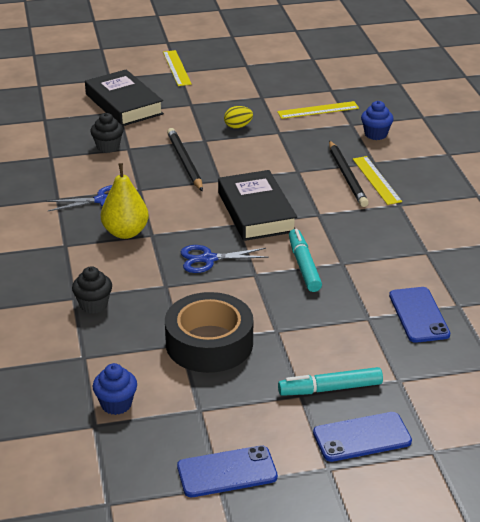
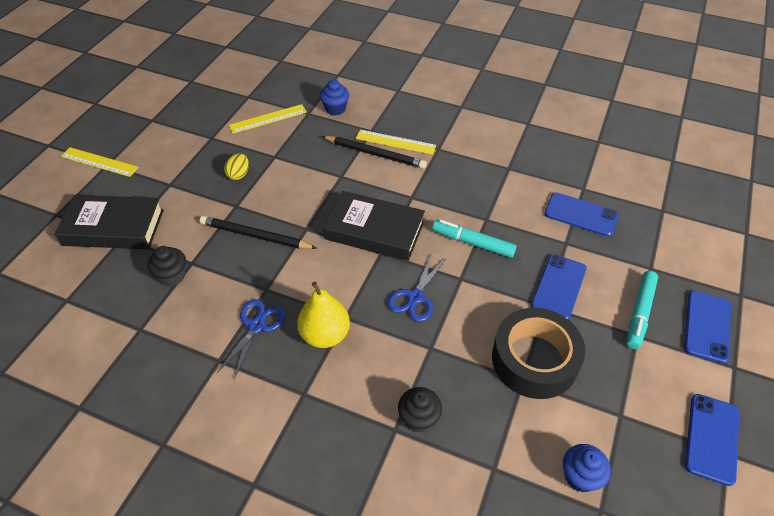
camera: 55 degrees left, 15 degrees up
yellow ruler [277,101,359,119] -> yellow ruler turned 45 degrees clockwise [229,104,307,134]
none -> blue phone [531,254,587,320]

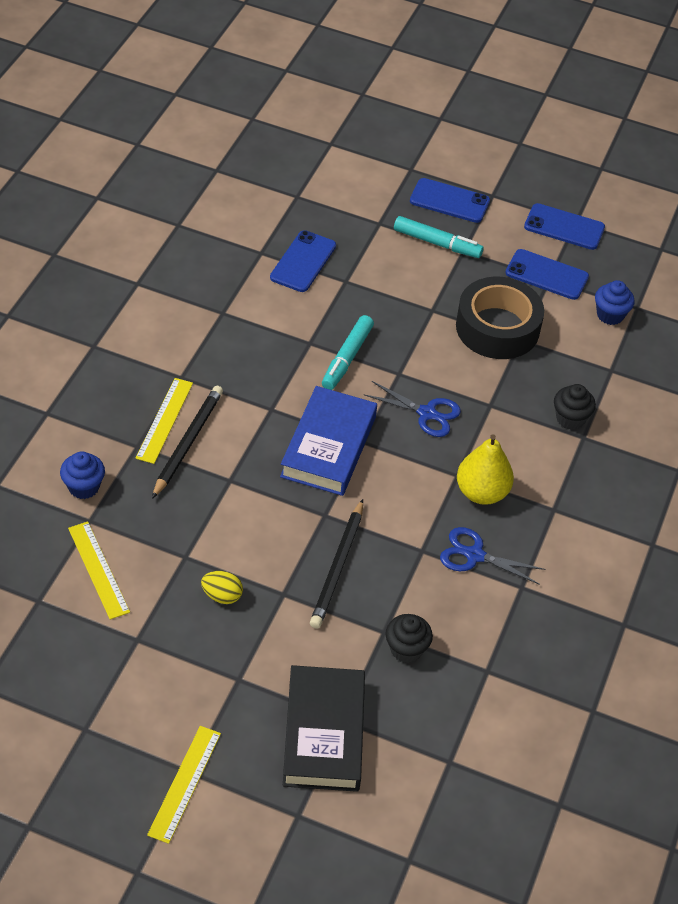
camera: 95 degrees left, 0 degrees up
black book [323,191,425,261] -> blue book [280,386,377,496]
blue phone [531,254,587,320] -> blue phone moved to [505,249,589,300]

